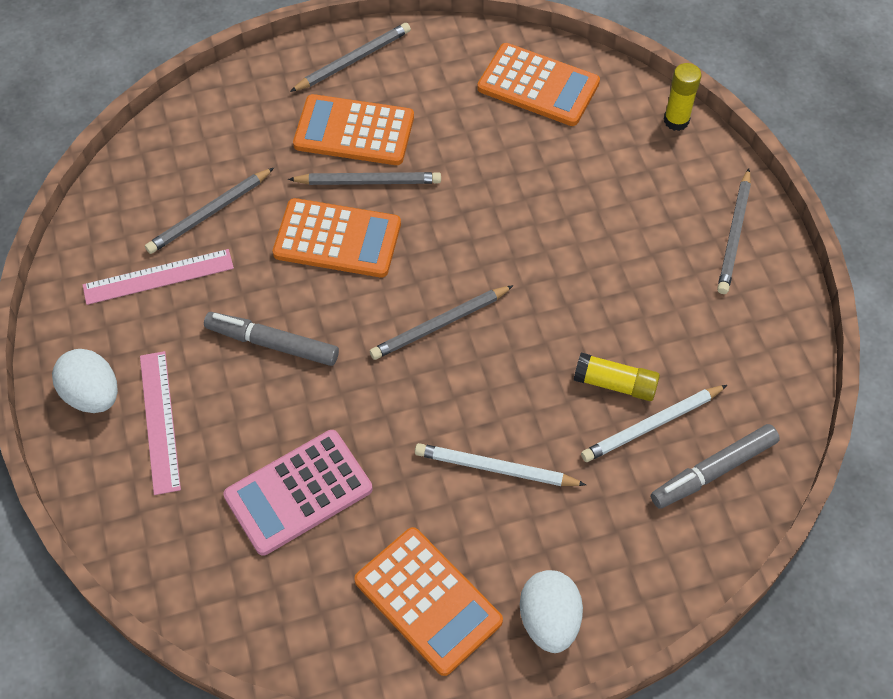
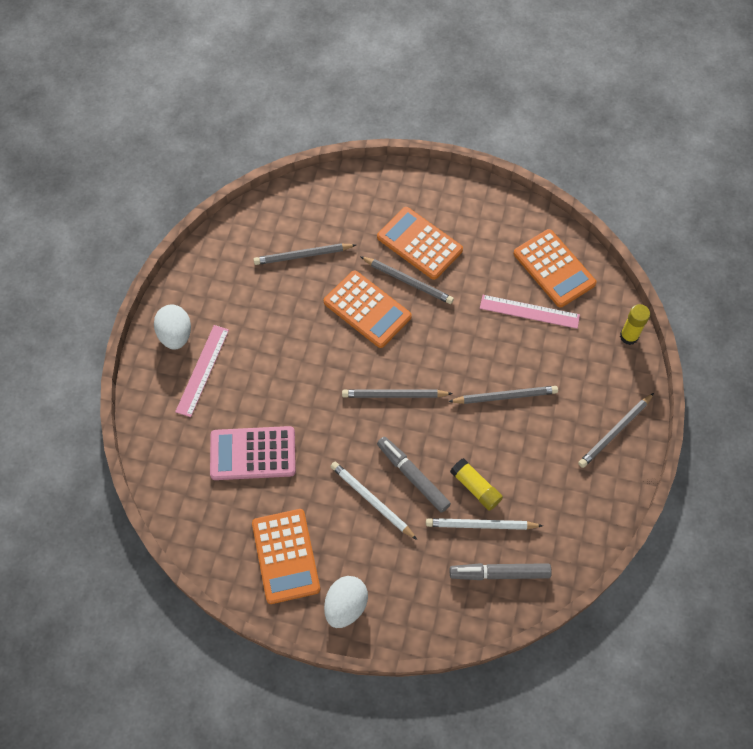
camera: 30 degrees right, 5 degrees up
pink ruler [83,249,234,305] -> pink ruler moved to [480,295,580,329]
grey marker [204,312,339,366] -> grey marker moved to [377,437,451,513]
grey pencil [290,23,411,92] -> grey pencil moved to [448,386,558,404]

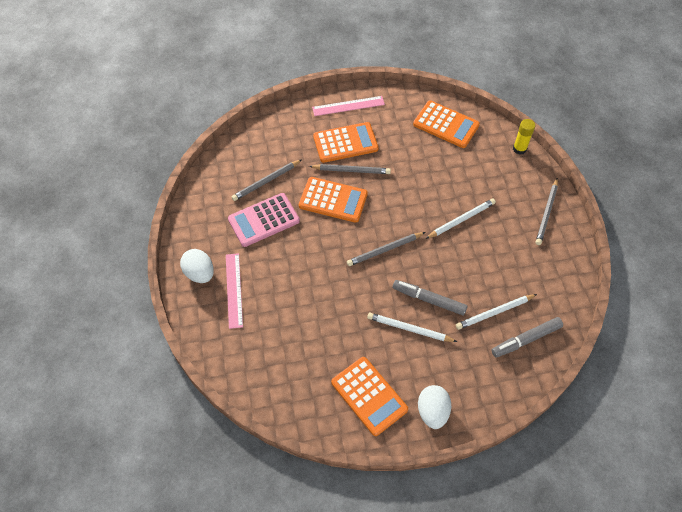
camera: 25 degrees left, 5 degrees down
pink calculator [210,426,296,480] -> pink calculator moved to [228,193,300,247]
orange calculator [377,207,463,280] -> orange calculator turned 150 degrees clockwise [313,122,379,163]
grey pencil [448,386,558,404] -> white pencil [425,198,496,239]
yellow glue stick [450,458,503,511] -> none
pink ruler [480,295,580,329] -> pink ruler moved to [312,96,385,116]

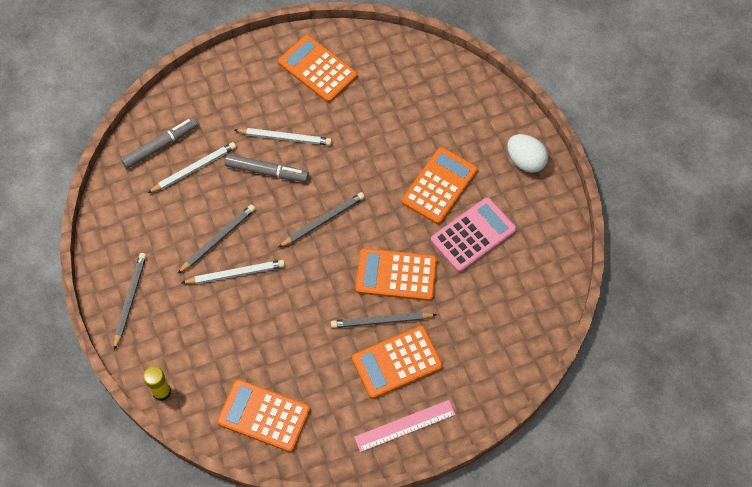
camera: 170 degrees right, 5 degrees up
pink ruler [226,253,243,329] -> none
grey pencil [232,160,301,201] -> grey pencil moved to [177,204,255,274]
white egg [418,385,451,429] -> none
white pencil [425,198,496,239] -> white pencil turned 150 degrees counterclockwise [181,260,285,284]
none -> orange calculator [402,147,478,224]

